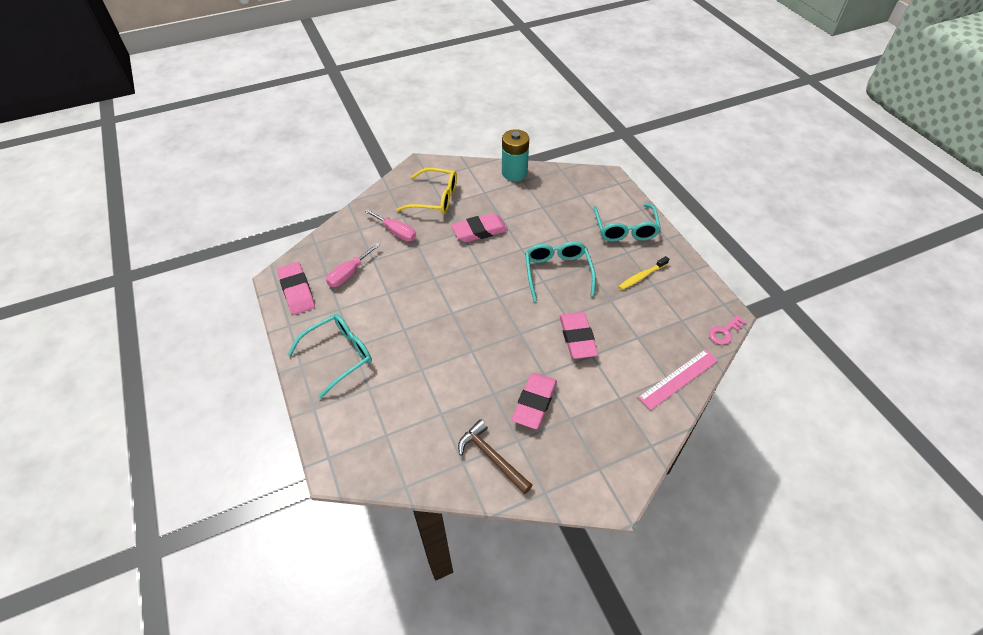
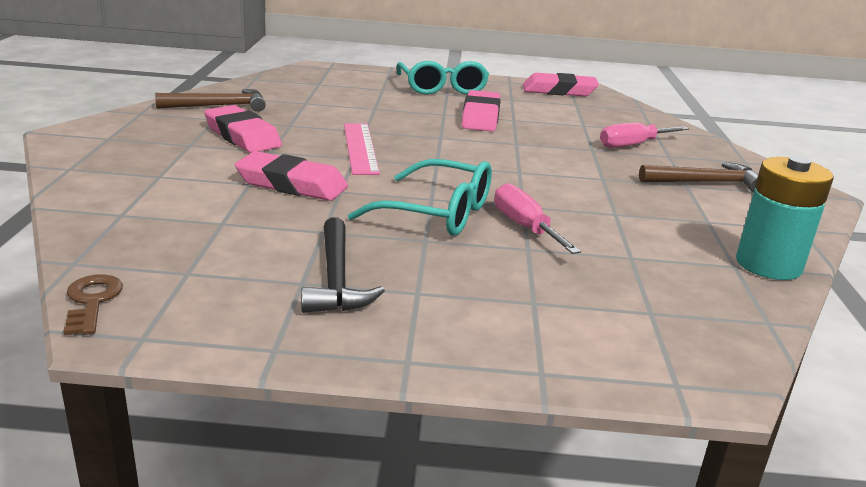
camera: 115 degrees right, 25 degrees down
pink screwdriver [326,243,380,287] -> pink screwdriver moved to [494,183,581,254]
yellow glasses [396,168,457,214] -> brown hammer [639,162,758,193]
pink eraser [452,213,508,242] -> pink eraser moved to [462,90,501,131]
turquoise glasses [593,204,661,242] -> none
yellow toothbrush [618,256,669,290] -> black hammer [301,217,385,313]
pink ruler [638,349,718,410] -> pink ruler moved to [344,123,380,175]
pink key [709,315,746,345] -> brown key [63,274,123,335]

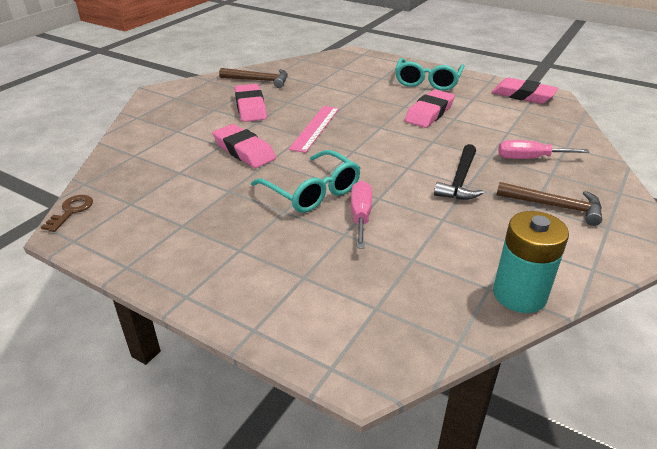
camera: 30 degrees right, 10 degrees up
black hammer [301,217,385,313] -> black hammer moved to [434,144,483,200]

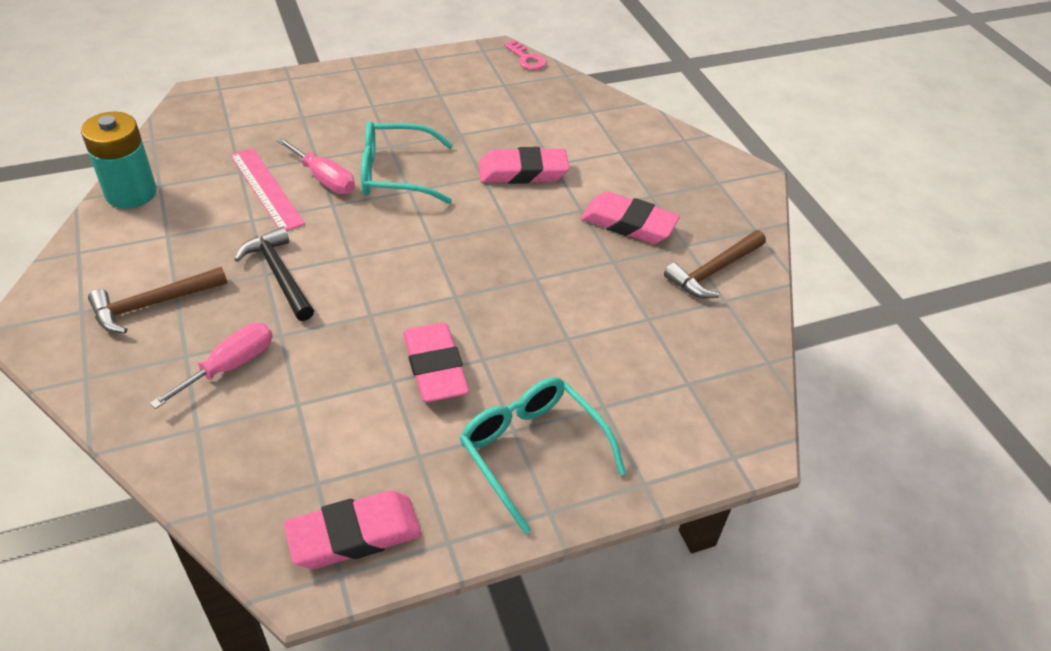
camera: 125 degrees right, 10 degrees up
brown key [41,195,93,232] -> pink key [504,40,546,70]
pink ruler [288,106,339,153] -> pink ruler moved to [230,148,305,231]

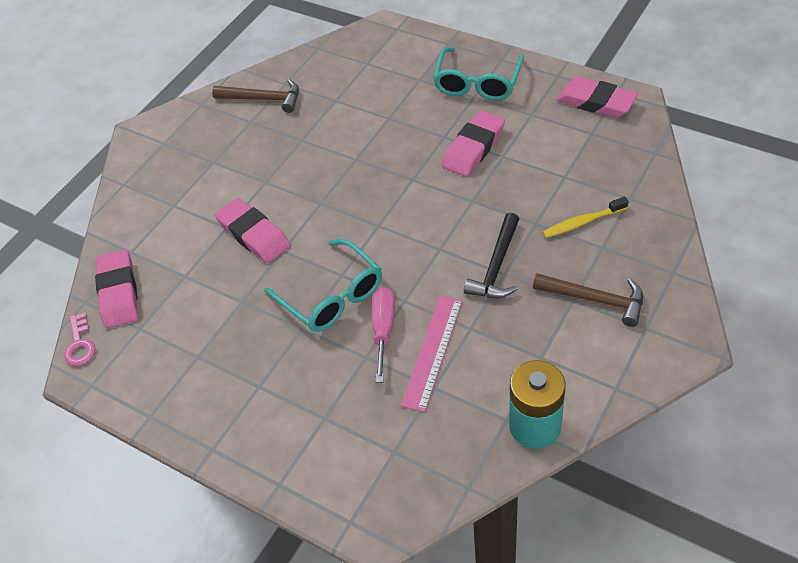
camera: 120 degrees left, 5 degrees up
pink screwdriver [150,323,273,409] -> yellow toothbrush [542,197,628,238]
pink key [504,40,546,70] -> pink key turned 150 degrees clockwise [64,313,96,366]
pink eraser [581,191,680,244] -> pink eraser moved to [95,249,138,329]

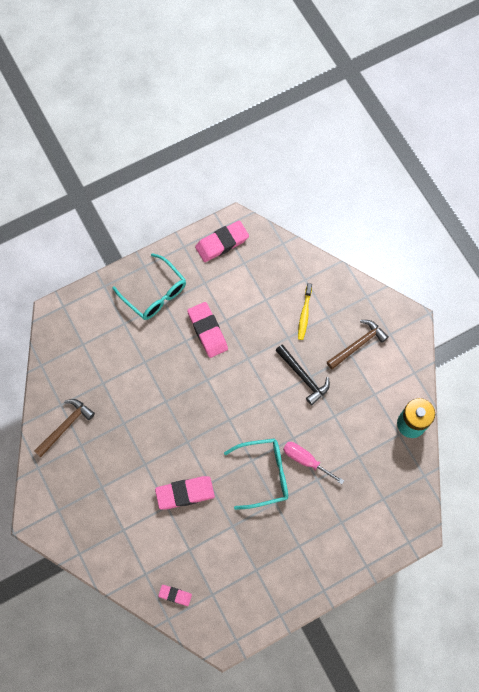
camera: 65 degrees left, 20 degrees up
pink key [64,313,96,366] -> none
pink eraser [95,249,138,329] -> pink eraser [158,585,192,606], size x0.54
pink ruler [401,296,463,412] -> none

